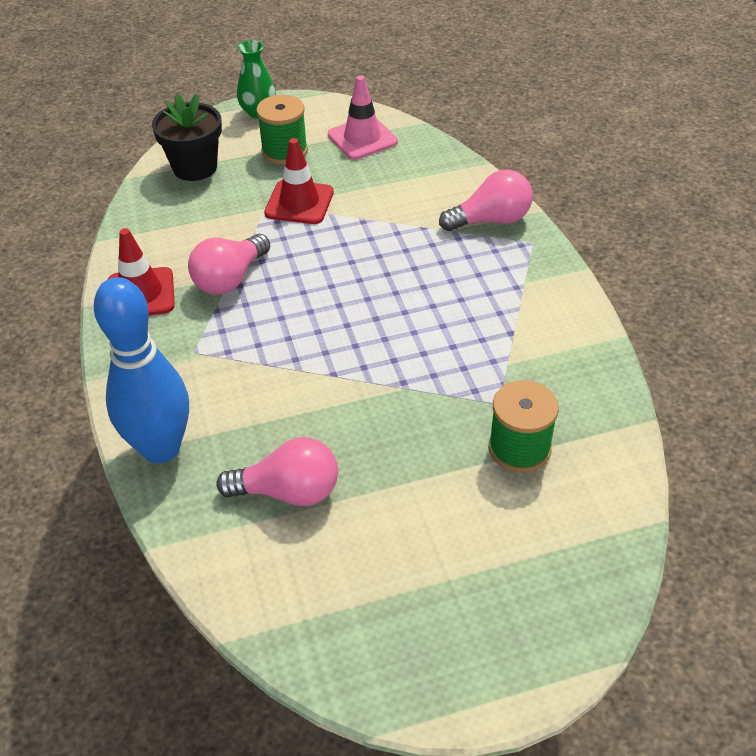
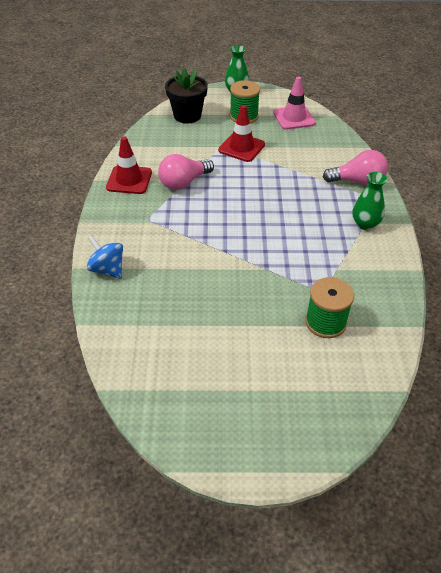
camera: 15 degrees right, 0 degrees up
blue bowling pin [94,277,189,463] -> blue spinning top [87,235,123,279]
pink light bulb [216,437,338,506] -> none
none -> green vase [352,172,387,230]

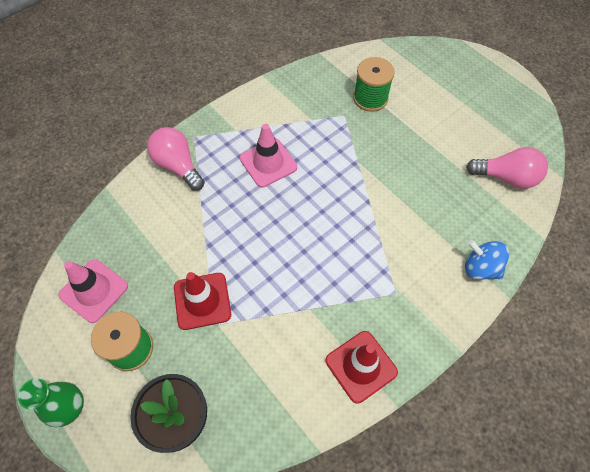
camera: 130 degrees left, 15 degrees up
blue spinning top [87,235,123,279] -> blue spinning top turned 120 degrees clockwise [465,240,509,280]
pink light bulb [158,154,214,190] -> pink light bulb moved to [466,147,548,189]
green vase [352,172,387,230] -> none
none -> pink traffic cone [240,124,297,188]

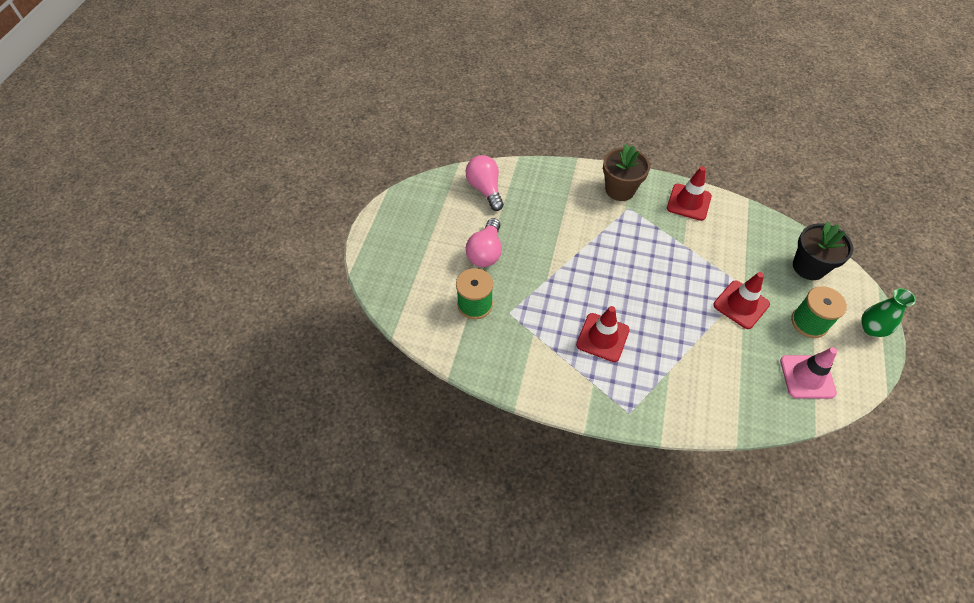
camera: 125 degrees left, 5 degrees down
pink light bulb [147,127,205,191] -> pink light bulb moved to [466,218,502,267]
pink traffic cone [240,124,297,188] -> red traffic cone [576,306,630,362]
blue spinning top [465,240,509,280] -> none
none -> brown flower pot [603,144,650,201]

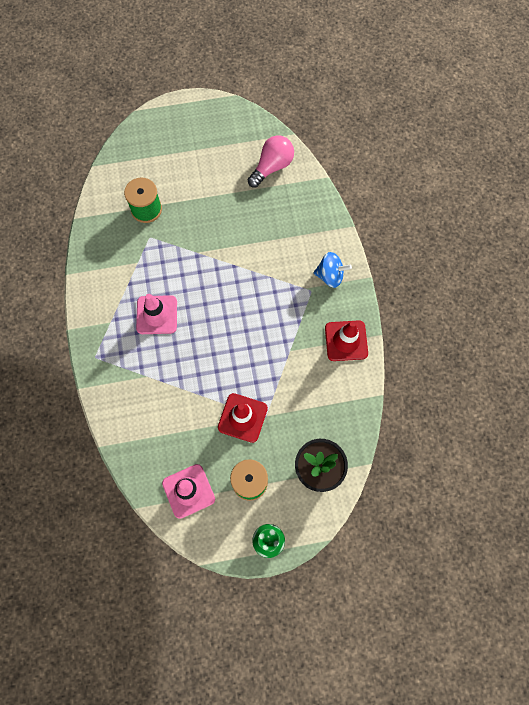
camera: 65 degrees right, 15 degrees up
pink light bulb [466,218,502,267] -> none
red traffic cone [576,306,630,362] -> pink traffic cone [136,294,177,334]
brown flower pot [603,144,650,201] -> blue spinning top [313,252,352,288]

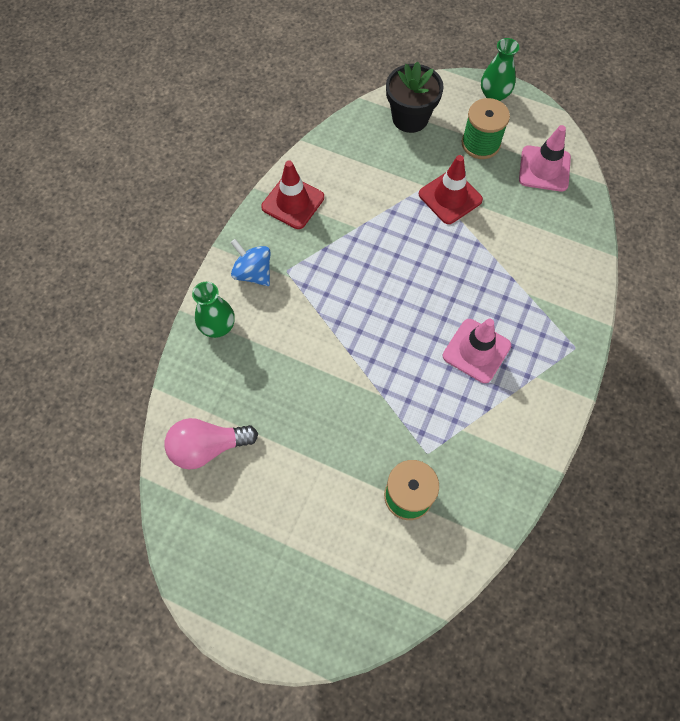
camera: 145 degrees left, 5 degrees down
none -> green vase [192,282,235,338]

